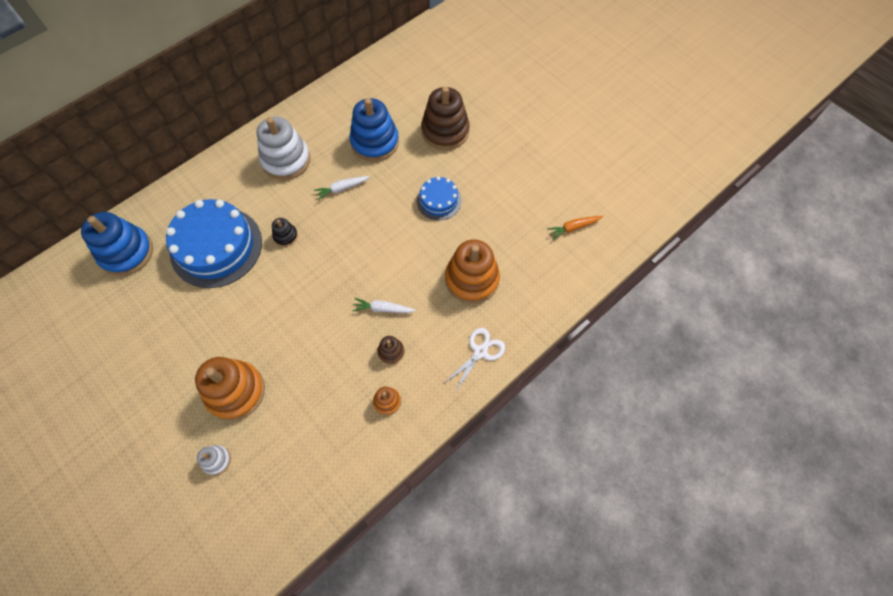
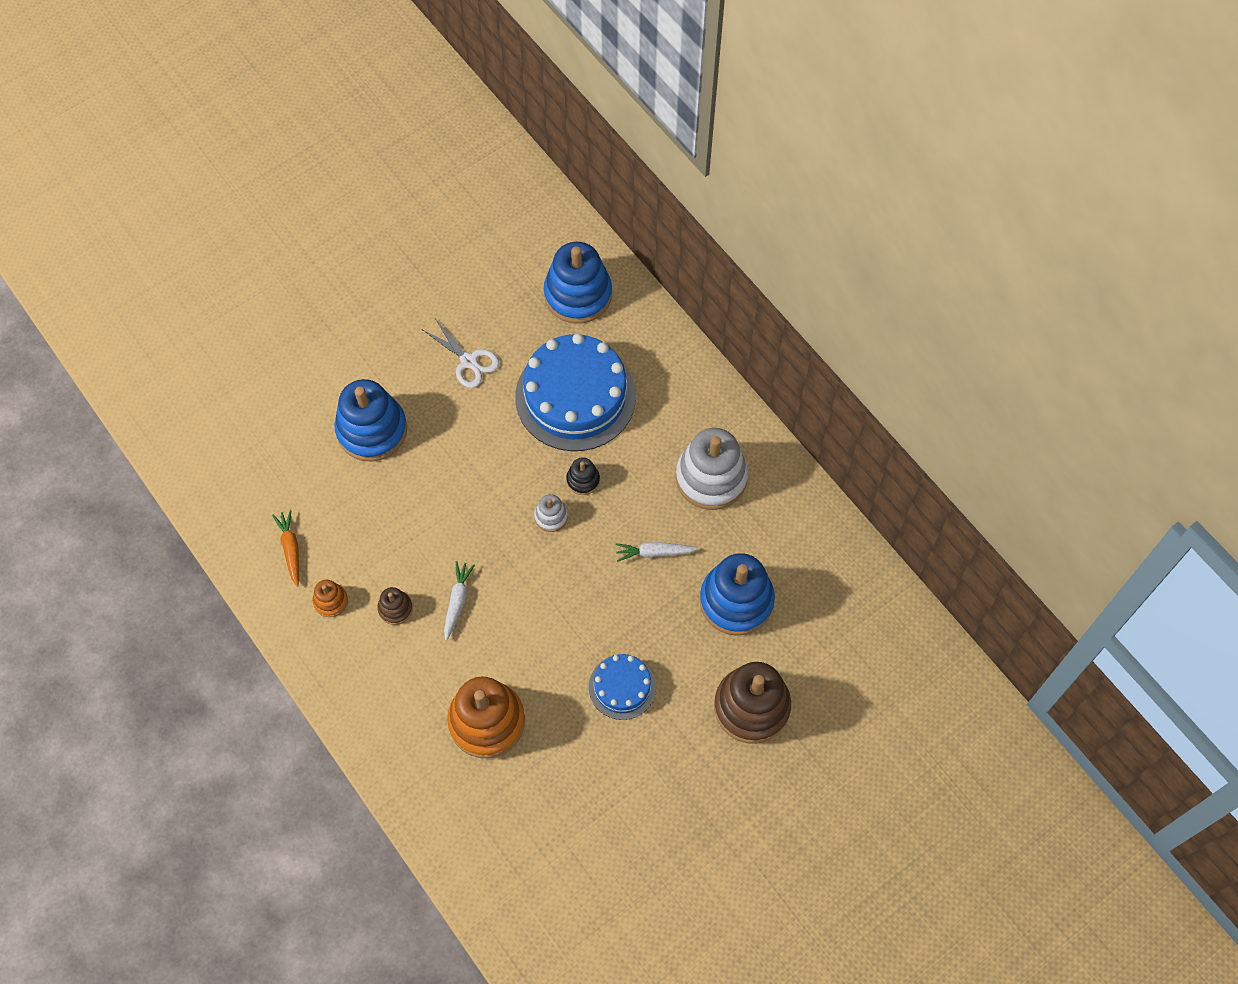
camera: 95 degrees right, 0 degrees up
orange stacking toy [195,357,265,421] -> blue stacking toy [335,379,407,462]
white stacking toy [197,445,231,475] -> white stacking toy moved to [534,494,568,532]
white carrot [314,176,370,200] -> white carrot turned 75 degrees counterclockwise [616,542,699,562]
white scissors [443,328,505,393] -> white scissors moved to [423,320,499,388]
orange carrot [547,216,603,240] -> orange carrot moved to [272,510,299,587]

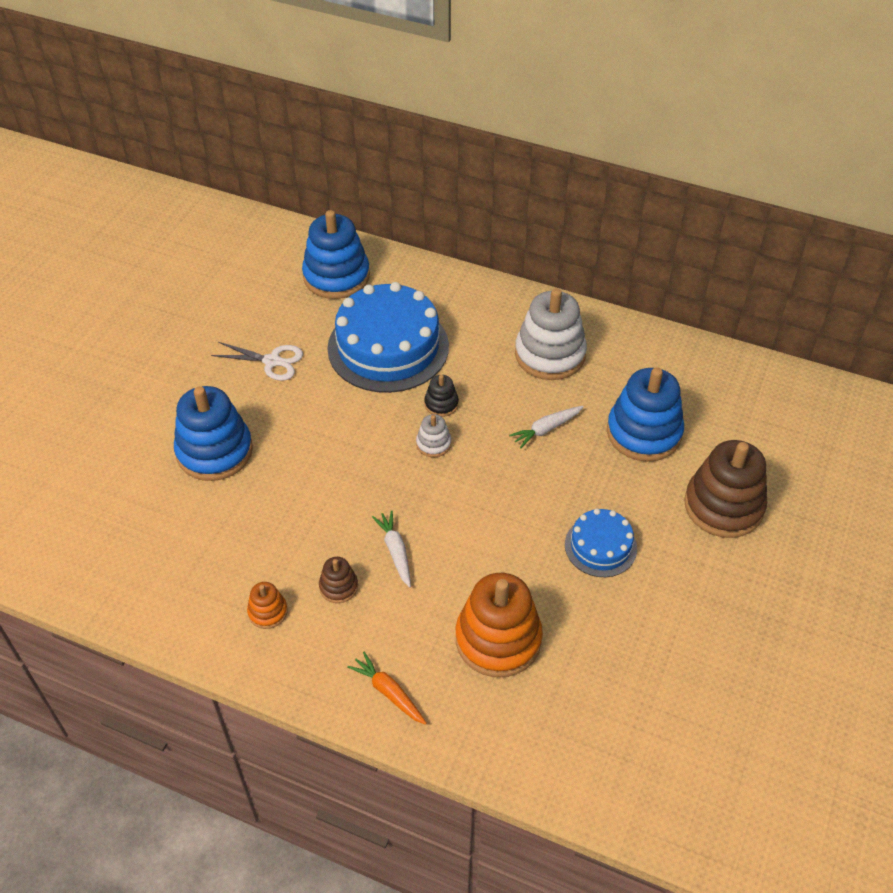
camera: 30 degrees left, 15 degrees down
orange carrot [272,510,299,587] -> orange carrot moved to [347,652,427,725]

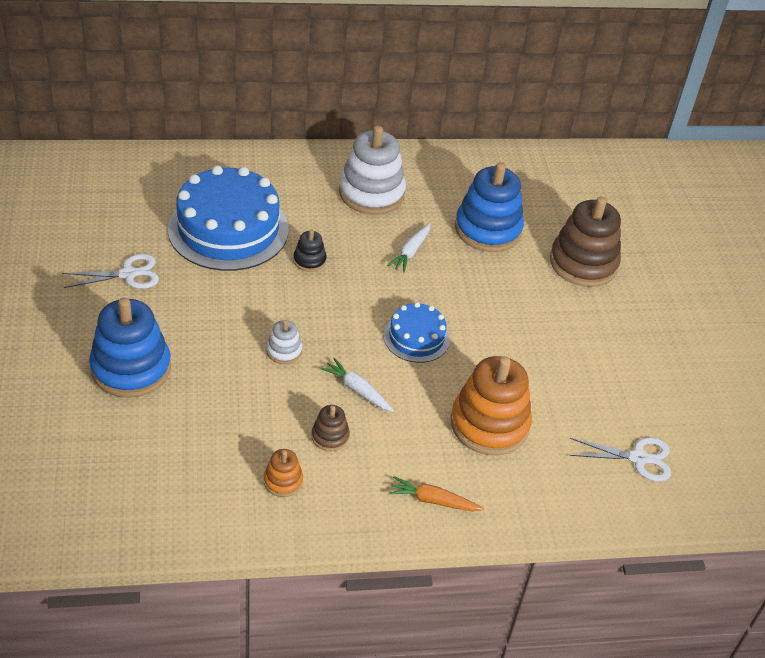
camera: 35 degrees left, 5 degrees down
blue stacking toy [302,210,370,299] -> none
white stacking toy [416,414,451,457] -> white stacking toy moved to [266,320,302,364]
blue cake [565,508,637,577] -> blue cake moved to [383,302,450,363]
none -> white scissors [569,437,671,482]

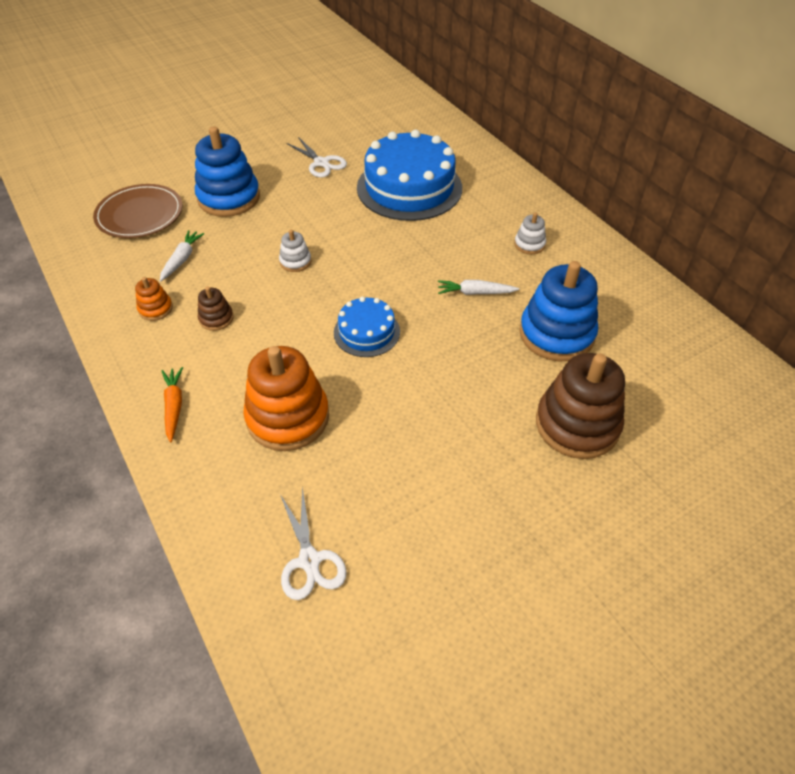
camera: 70 degrees right, 5 degrees up
black stacking toy [293,229,327,272] -> none
white carrot [321,358,394,412] -> white carrot moved to [160,230,204,282]
white stacking toy [339,126,406,214] -> white stacking toy [514,212,546,254], size x0.47
none -> brown plate [93,184,183,238]

